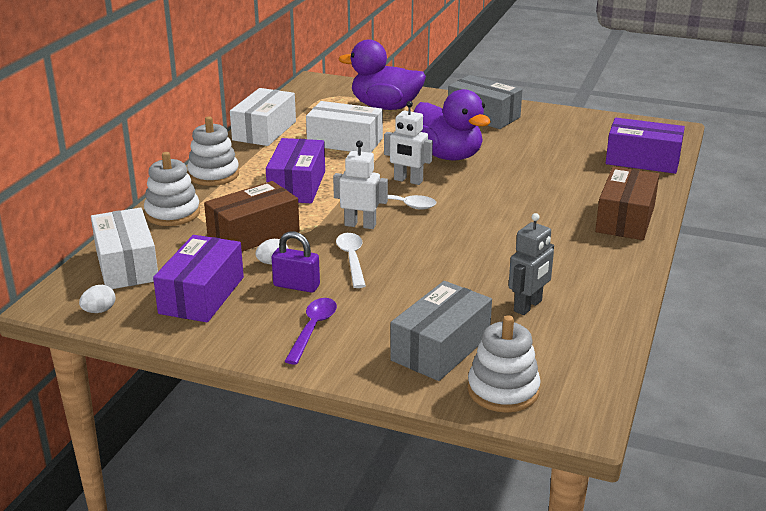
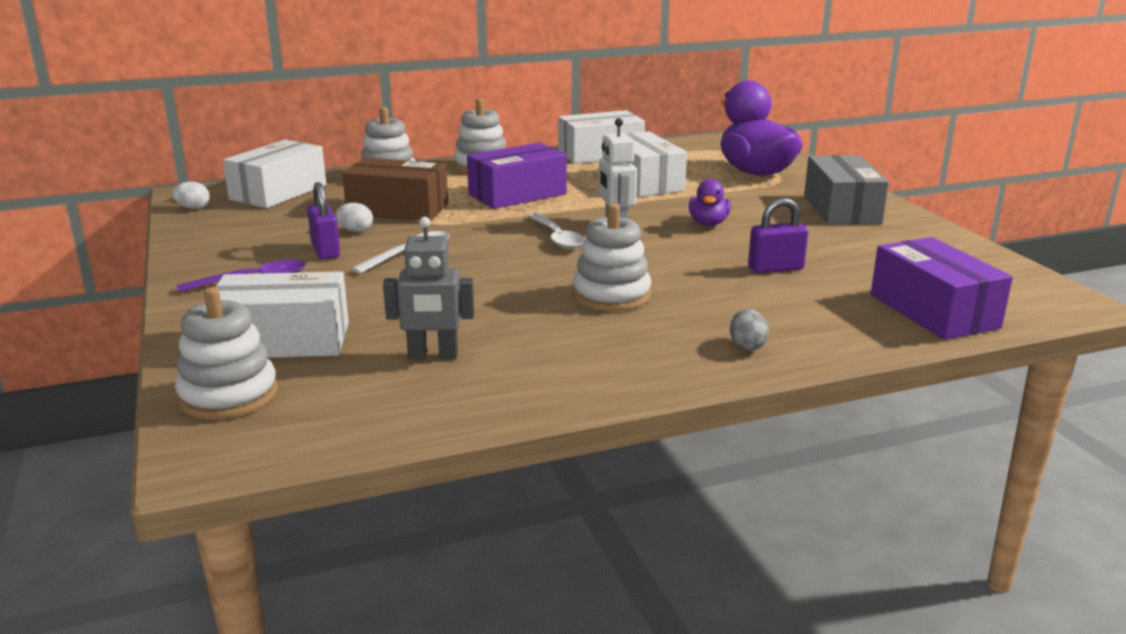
camera: 50 degrees right, 5 degrees down
purple box [153,235,244,322] -> none
white robot [333,141,388,229] -> none
grey box [390,281,492,381] -> white box [215,271,349,358]
purple duck [414,89,491,161] -> purple duck [689,179,731,226], size x0.49
brown box [595,166,659,240] -> grey egg [730,309,769,351]
none -> white stacking toy [573,204,651,312]
none -> purple padlock [748,198,808,273]

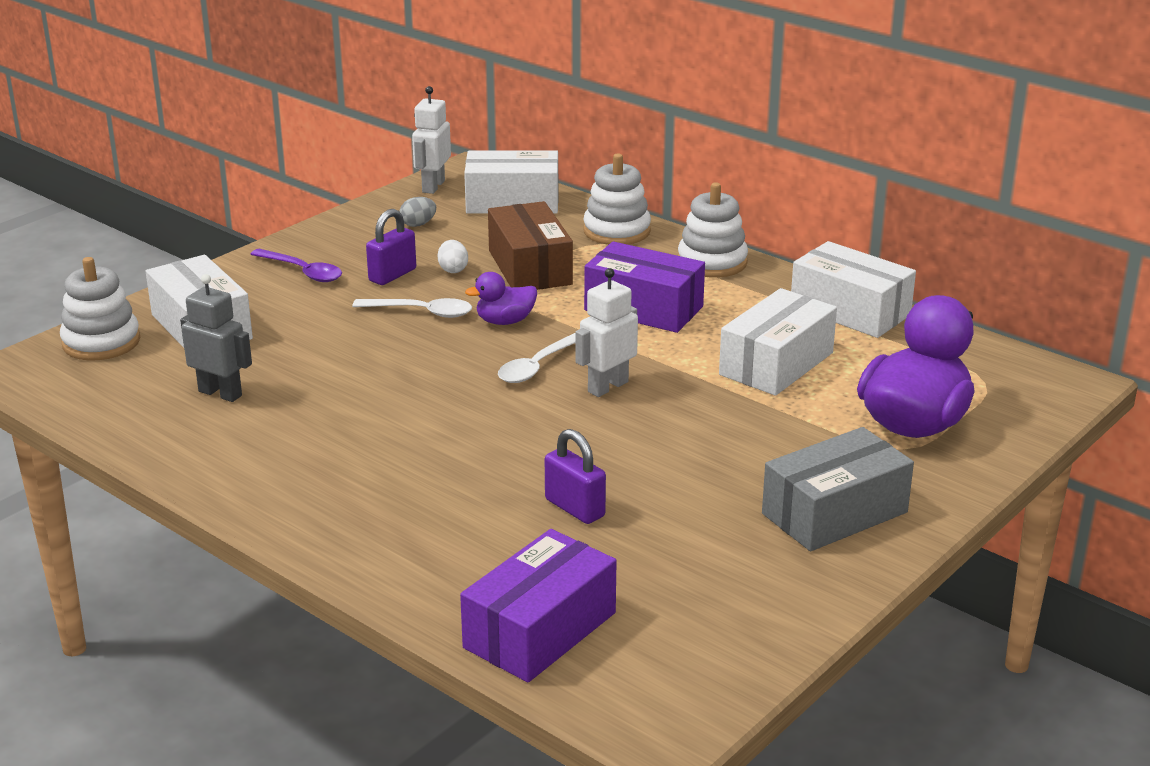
camera: 60 degrees right, 5 degrees up
white egg [172,181,210,209] -> white robot [412,86,451,194]
grey robot [383,217,474,359] -> grey robot turned 150 degrees clockwise [180,274,252,402]
white stacking toy [573,204,651,312] -> none
purple duck [689,179,731,226] -> purple duck moved to [465,272,537,325]
grey egg [730,309,769,351] -> grey egg moved to [400,197,436,227]

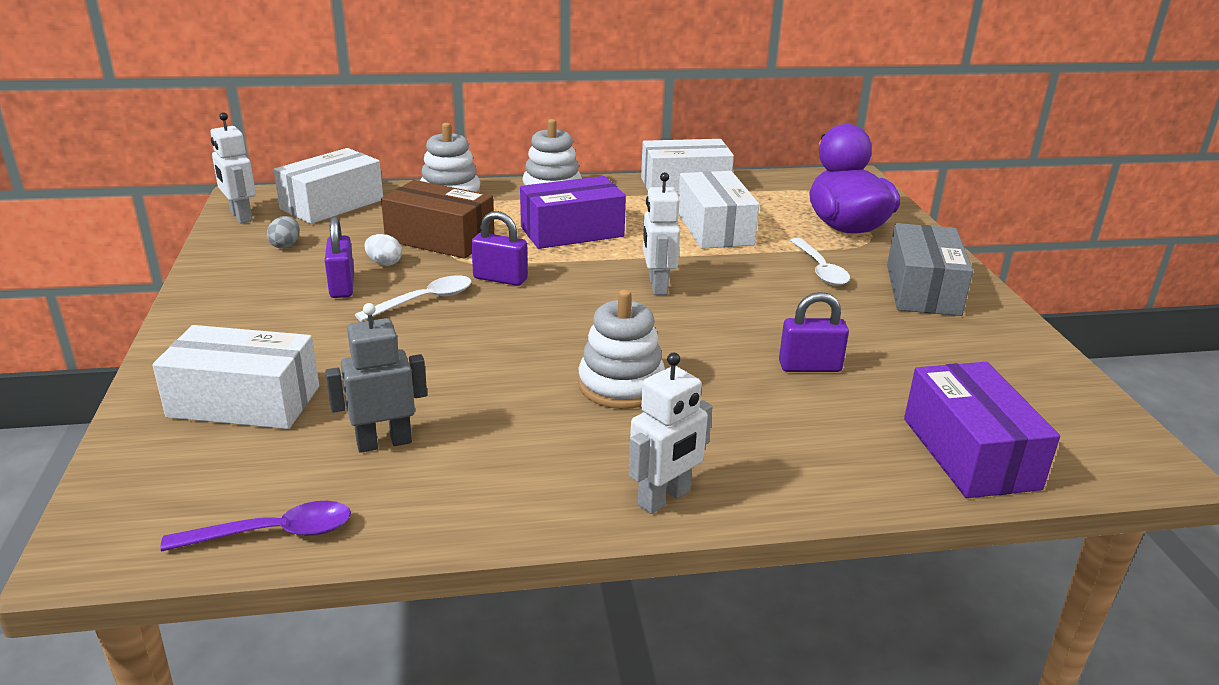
camera: 50 degrees left, 0 degrees up
white stacking toy [60,257,140,361] -> white stacking toy moved to [578,290,665,409]
purple spoon [250,249,342,282] -> purple spoon moved to [160,501,351,551]
purple duck [465,272,537,325] -> purple padlock [471,211,528,286]
white spoon [498,333,575,383] -> white spoon moved to [790,238,850,286]
none -> white robot [629,353,713,514]

